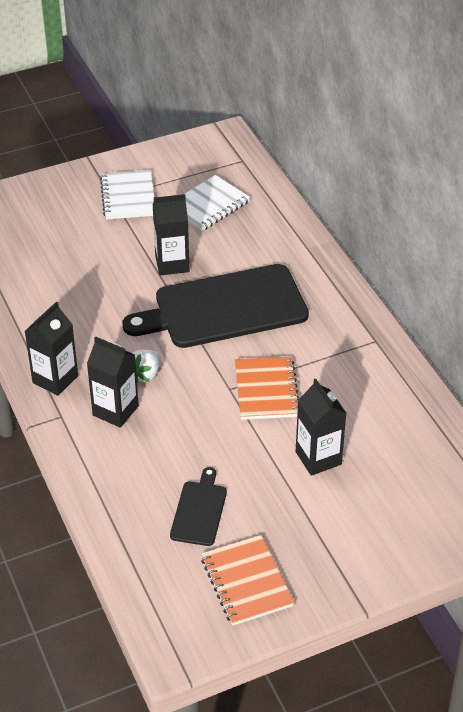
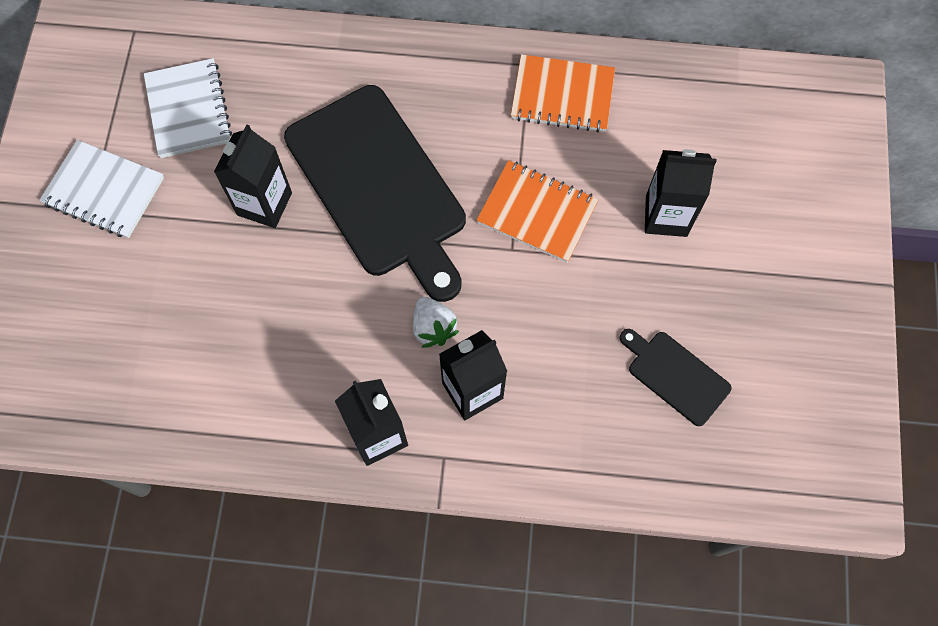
camera: 60 degrees left, 25 degrees up
black cutting board [122,264,309,348] -> black cutting board turned 45 degrees counterclockwise [284,85,466,302]
orange notebook [201,535,294,626] -> orange notebook moved to [511,54,615,133]

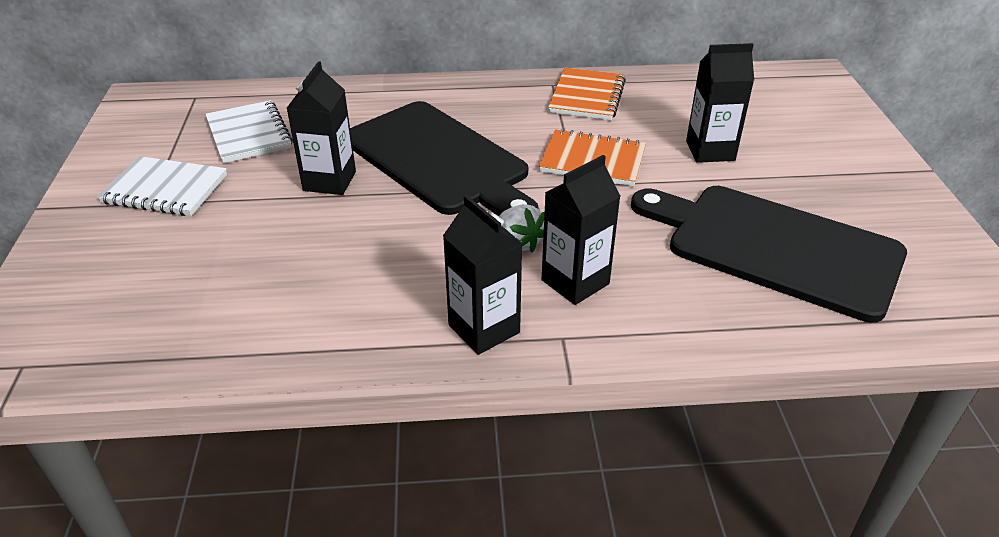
camera: 10 degrees left, 30 degrees down
orange notebook [511,54,615,133] -> orange notebook turned 75 degrees counterclockwise [548,68,626,120]
black cutting board [620,329,732,426] -> black cutting board [631,186,907,323], size x2.18

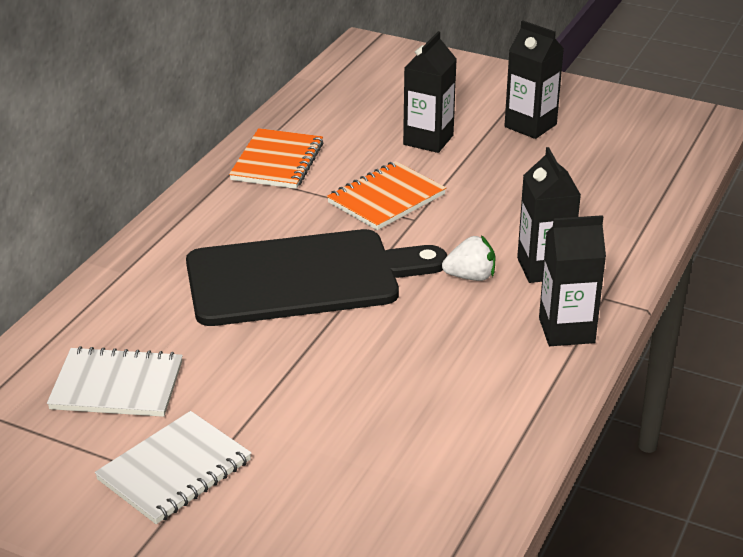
camera: 60 degrees left, 5 degrees down
black carton [287,61,356,195] -> black carton moved to [505,20,564,139]
orange notebook [548,68,626,120] -> orange notebook turned 60 degrees clockwise [229,128,323,189]
black cutting board [631,186,907,323] -> none

